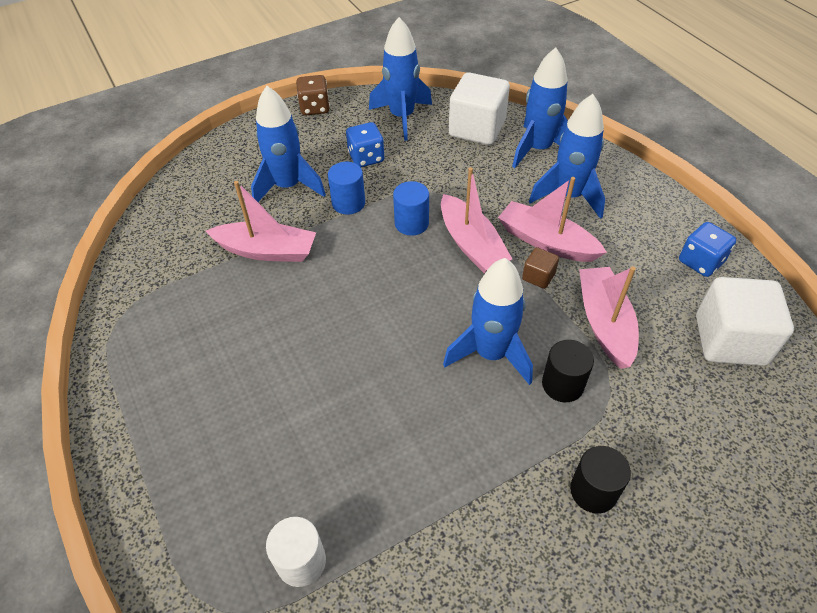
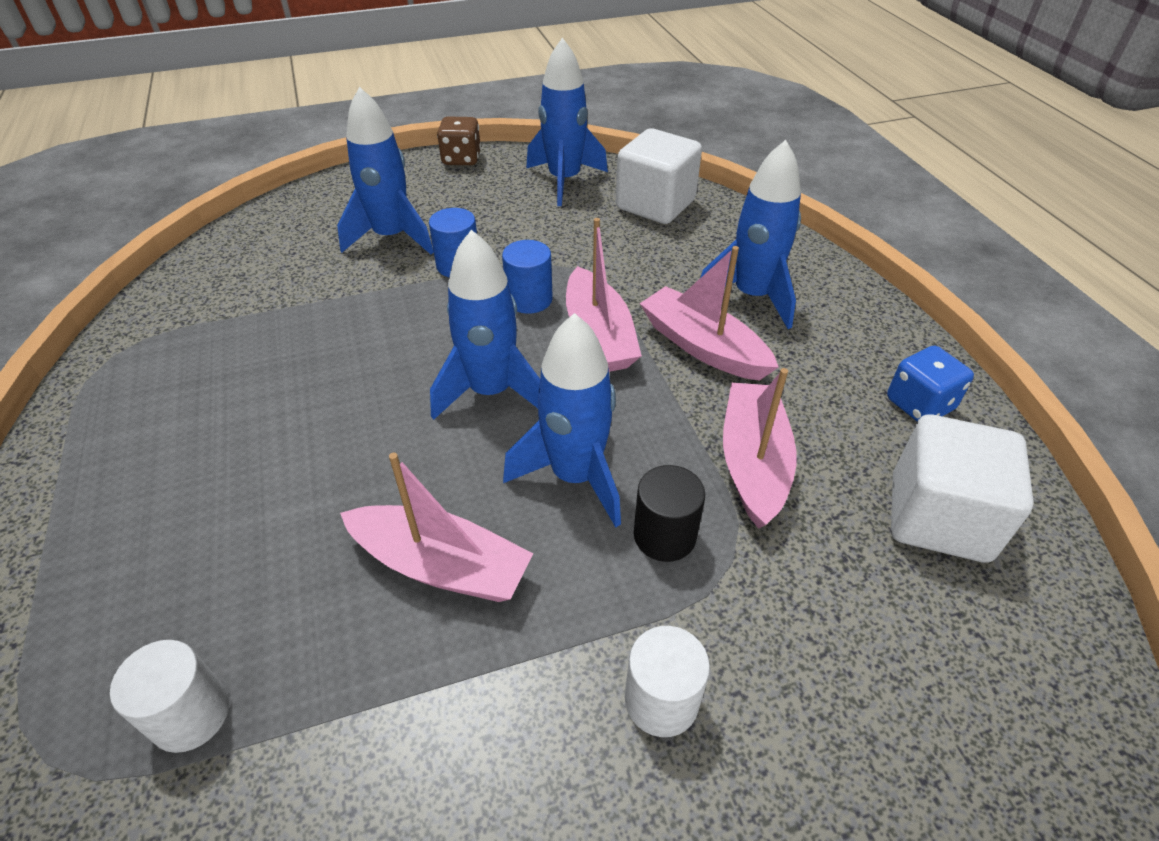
camera: 10 degrees right, 5 degrees down
pink boat [206,181,316,262] -> pink boat moved to [340,452,534,602]
blue dice [346,122,384,167] -> none
blue rocket [512,47,568,168] -> blue rocket moved to [430,230,540,420]
brown cube [522,247,559,289] -> none
black cylinder [570,446,631,513] -> white cylinder [625,626,710,737]

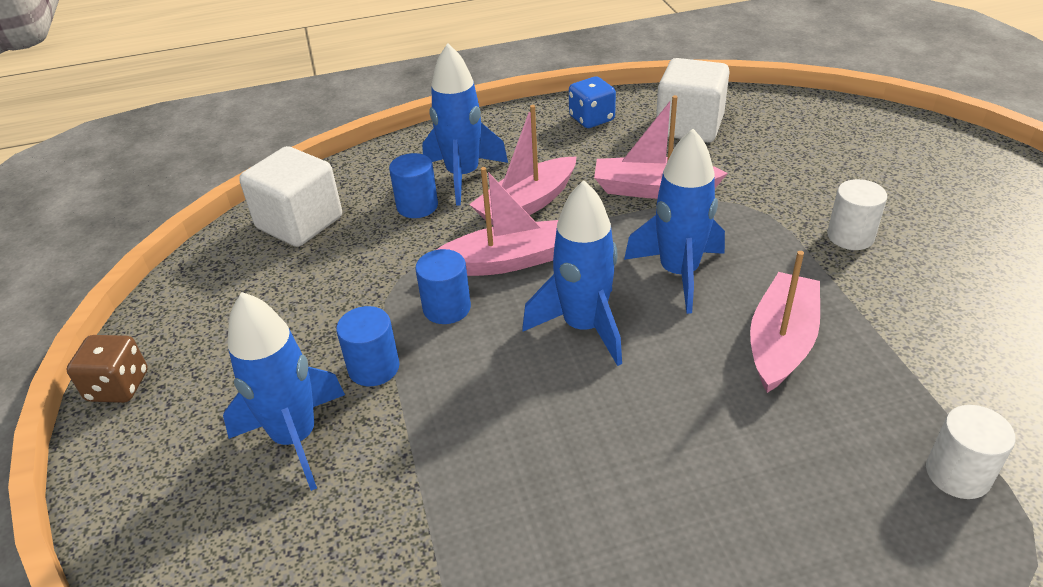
camera: 85 degrees left, 5 degrees down
blue rocket [526,38,608,206] -> none
black cylinder [634,465,705,562] -> none
none -> blue cylinder [389,153,438,218]

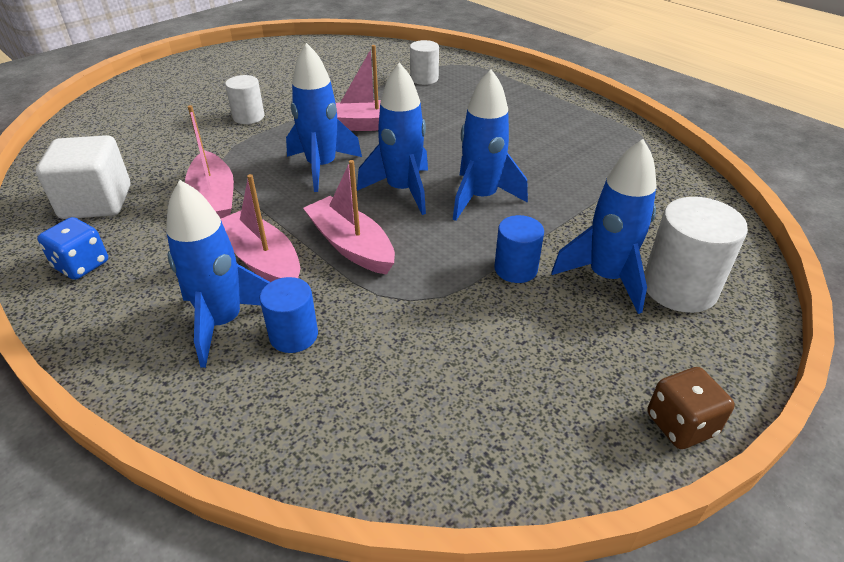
camera: 120 degrees left, 0 degrees up
white cube [239,146,342,247] -> none
blue cylinder [415,249,471,324] -> none
pink boat [469,105,577,225] -> pink boat turned 150 degrees counterclockwise [221,174,300,282]
none -> blue rocket [453,69,528,221]
none -> white cylinder [644,197,748,313]

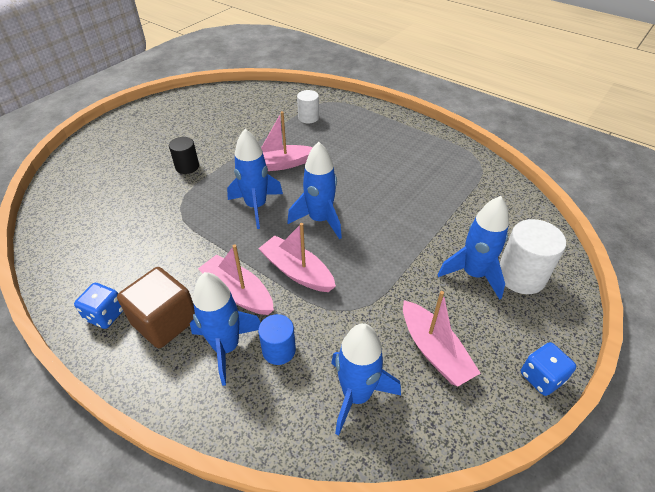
camera: 10 degrees left, 5 degrees up
white cube [36,135,130,219] -> none
pink boat [185,105,234,219] -> pink boat moved to [403,291,480,386]
white cylinder [225,75,264,124] -> black cylinder [169,137,199,174]
blue rocket [453,69,528,221] -> blue rocket moved to [331,323,401,435]
blue cylinder [494,215,544,283] -> none
brown dice [648,367,735,449] -> blue dice [521,342,576,396]
none -> brown cube [117,267,195,348]

